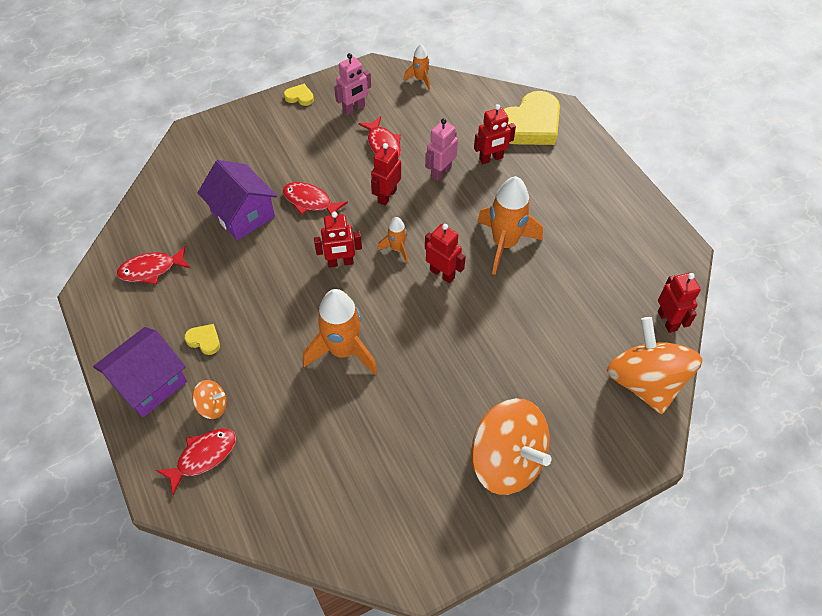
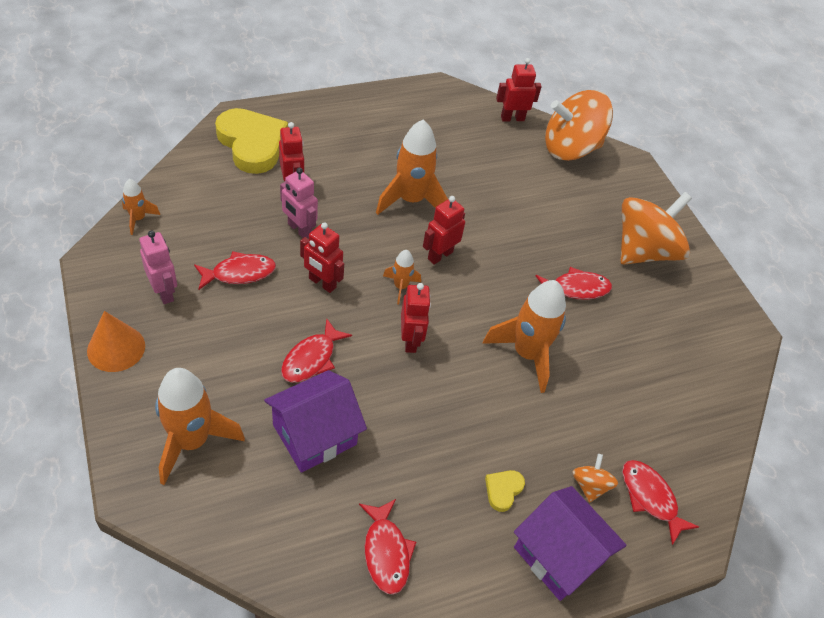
camera: 90 degrees left, 5 degrees down
yellow heart [284,84,314,106] -> orange cone [87,311,145,372]
none -> orange rocket [155,368,245,485]
none -> red fish [536,267,612,300]

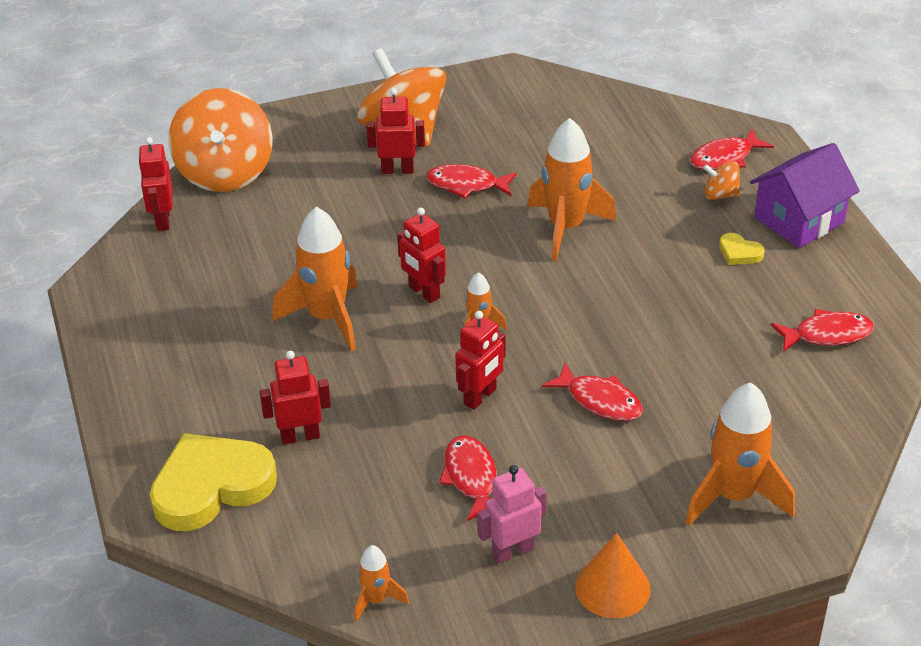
camera: 80 degrees left, 10 degrees down
purple house [264,370,367,473] -> none
pink robot [280,167,318,238] -> none
red robot [401,283,431,353] -> red robot moved to [367,88,425,174]
red fish [536,267,612,300] -> red fish turned 75 degrees counterclockwise [426,164,517,199]

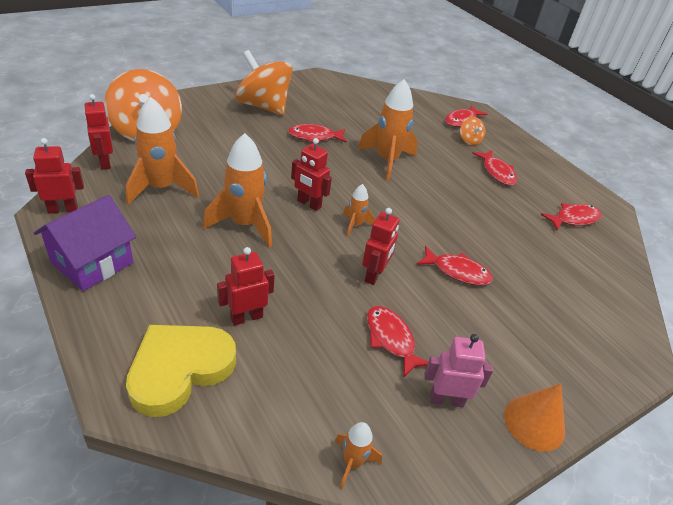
camera: 20 degrees left, 0 degrees up
red robot [367,88,425,174] -> red robot moved to [25,138,84,214]
pink robot [477,465,546,564] -> pink robot turned 45 degrees clockwise [424,334,493,407]
orange rocket [685,382,795,526] -> orange rocket moved to [126,97,199,205]
orange spinning top [703,162,741,200] -> orange spinning top turned 105 degrees counterclockwise [460,117,485,145]
yellow heart [719,233,765,265] -> red fish [472,150,517,185]
purple house [750,143,860,248] -> purple house moved to [34,195,136,291]

